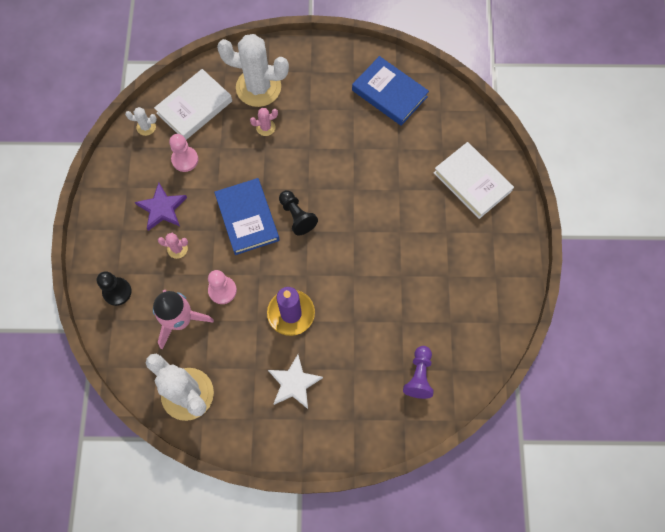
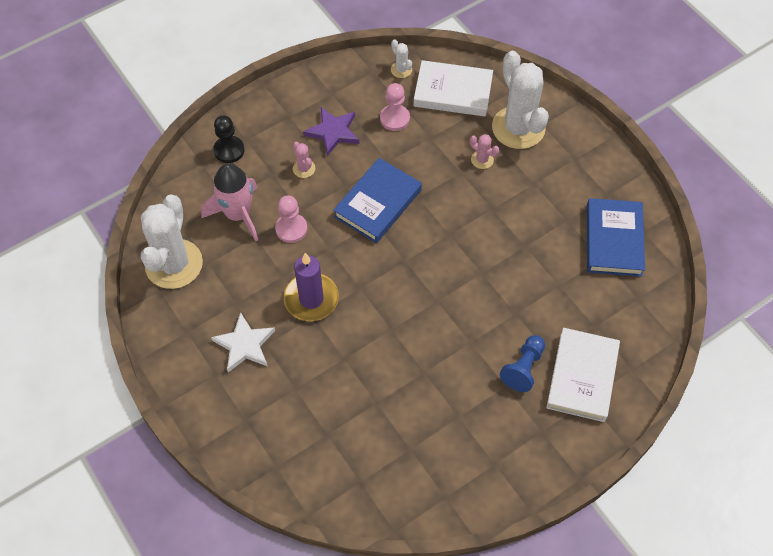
camera: 55 degrees right, 10 degrees down
black pawn [279,190,318,235] -> none
purple pawn [403,346,434,399] -> none
none -> blue pawn [500,335,545,392]

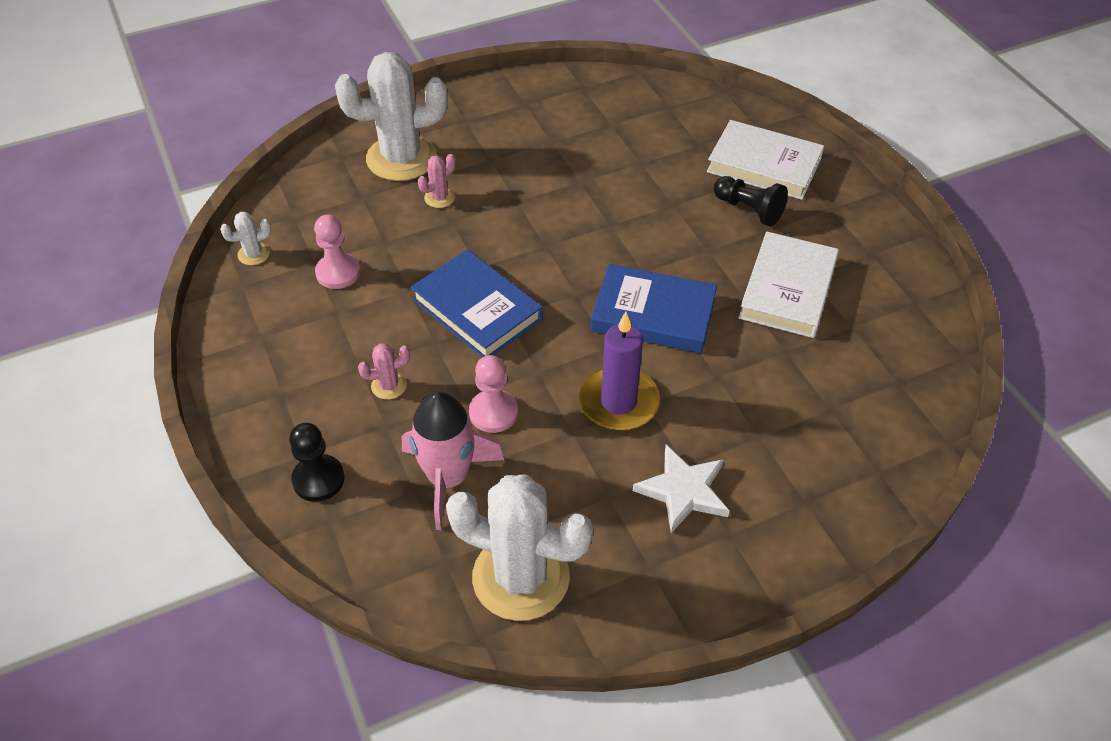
camera: 80 degrees left, 10 degrees down
purple star [303,107,359,156] -> none
white book [414,60,493,117] -> white book moved to [738,232,839,338]
blue pawn [500,335,545,392] -> black pawn [714,176,788,226]
blue book [587,198,645,277] -> blue book moved to [591,264,717,353]

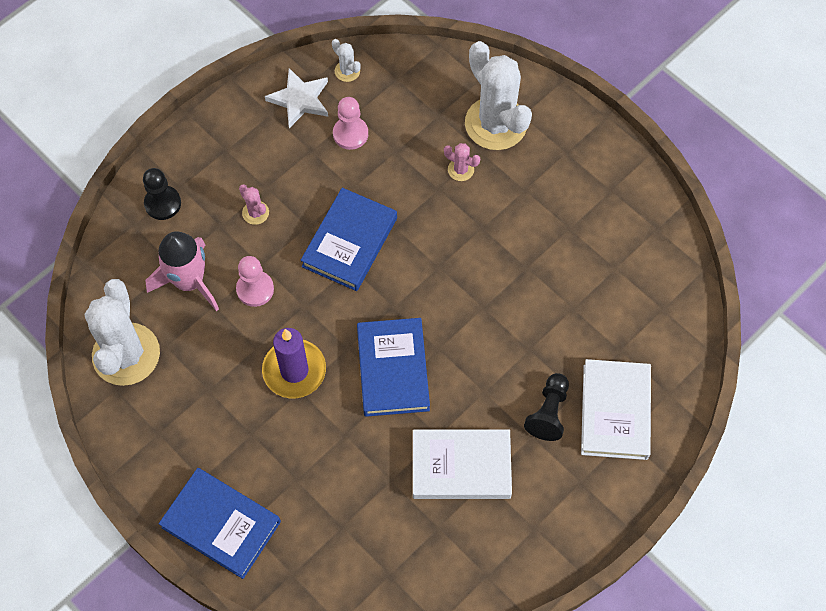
camera: 70 degrees right, 15 degrees up
white star [633,445,730,533] -> white star moved to [265,68,328,128]
none -> blue book [159,468,281,579]

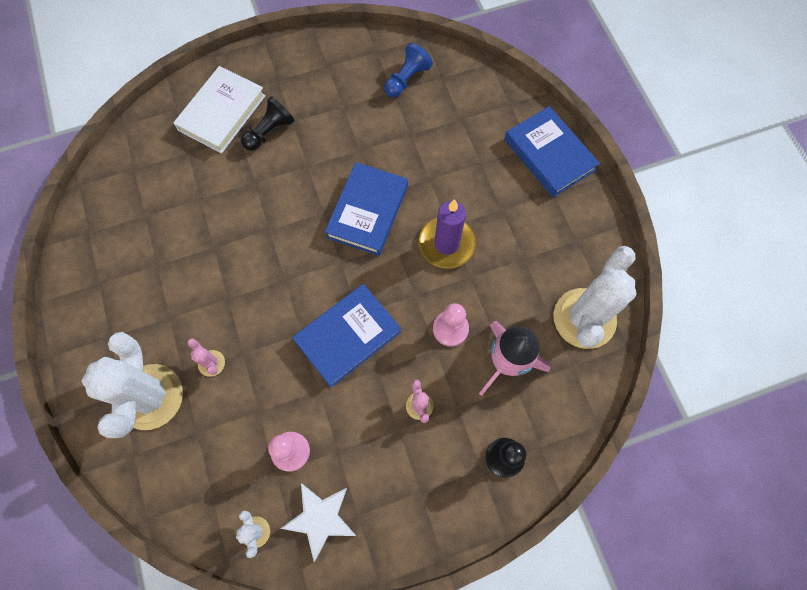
camera: 155 degrees left, 5 degrees up
white book [413,430,512,499] -> none
none -> blue pawn [384,43,433,98]

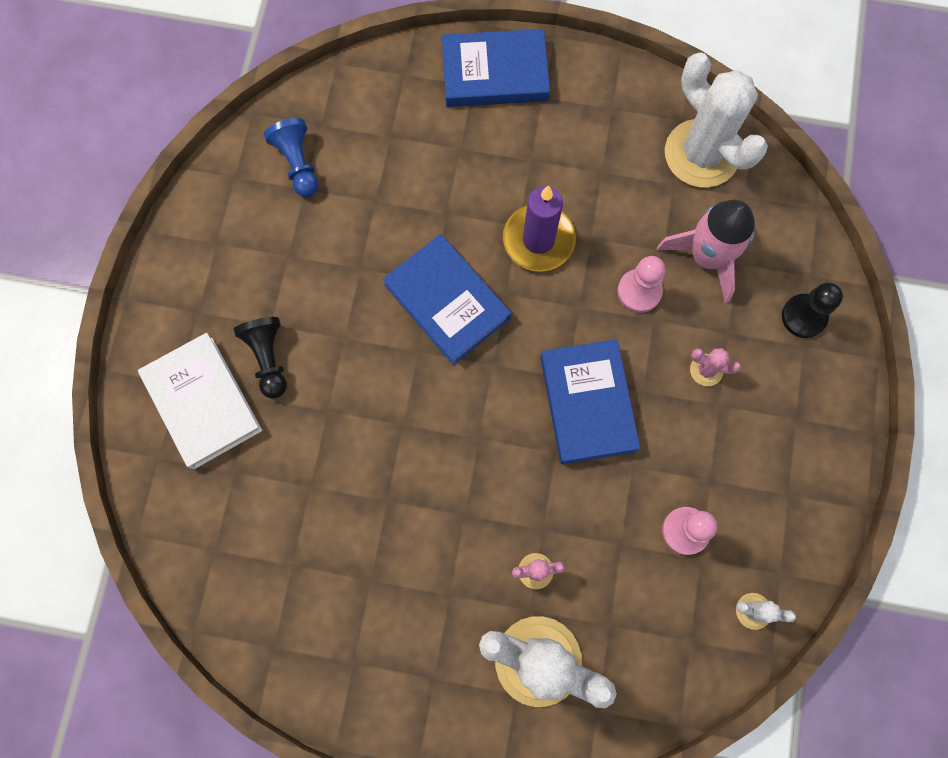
camera: 60 degrees left, 5 degrees up
white star [280,484,356,562] -> none

